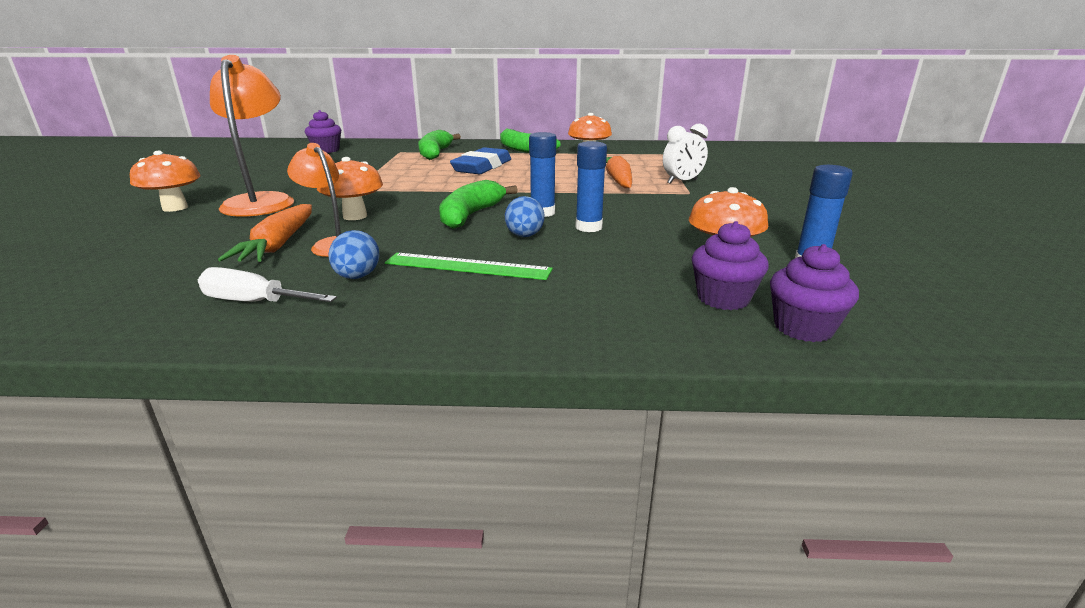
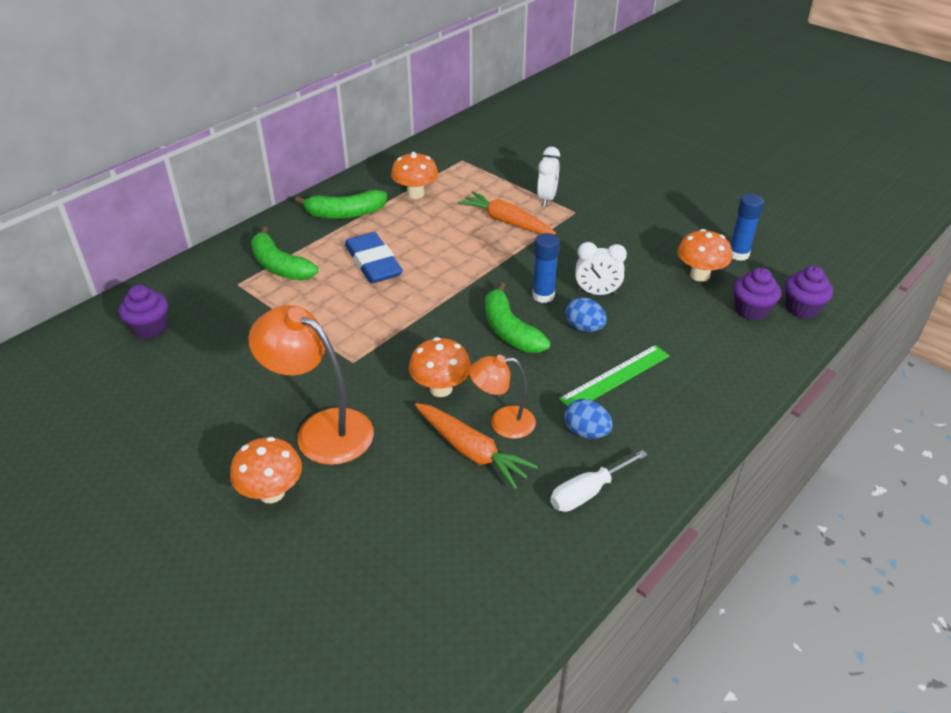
camera: 50 degrees left, 15 degrees up
blue glue stick [575,141,607,232] -> white clock [575,242,627,295]

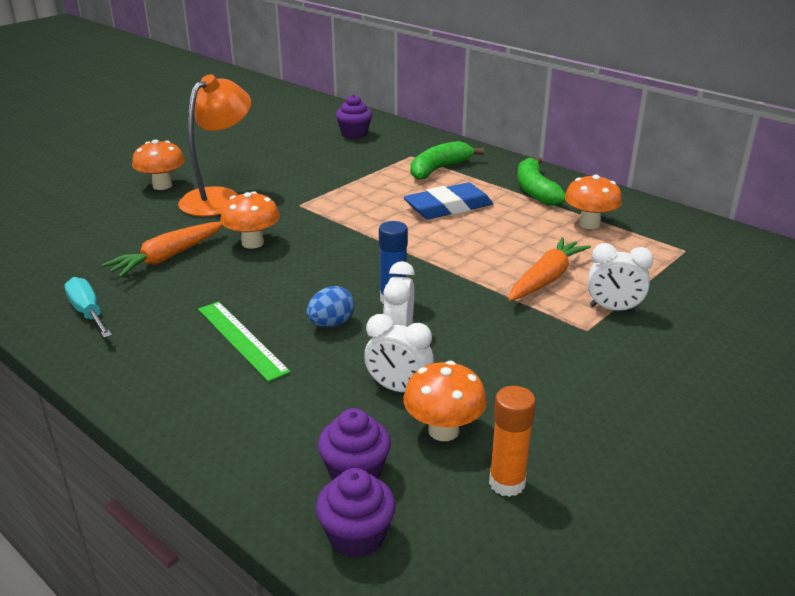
camera: 90 degrees right, 10 degrees down
orange lamp [469,355,536,439] -> none
green banana [485,282,551,353] -> none
white screwdriver [550,450,648,512] -> turquoise screwdriver [65,277,112,338]
blue egg [564,399,613,439] -> none
blue glue stick [730,194,764,261] -> orange glue stick [489,386,536,497]
none -> white clock [364,314,434,392]

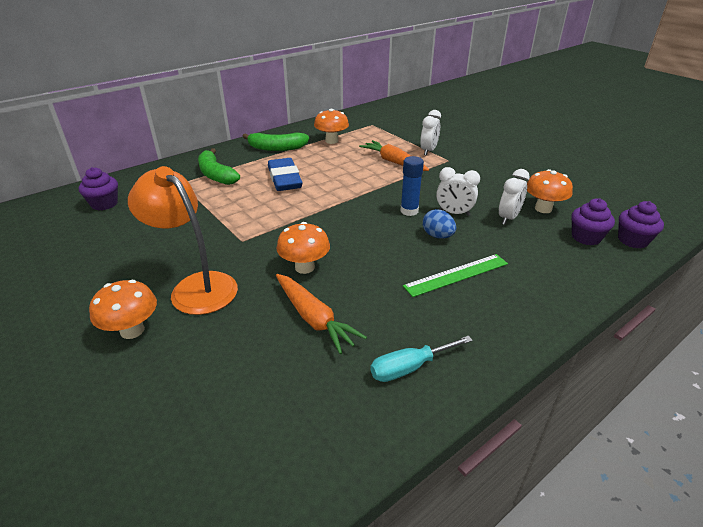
camera: 80 degrees left, 5 degrees up
orange glue stick [489,386,536,497] -> none

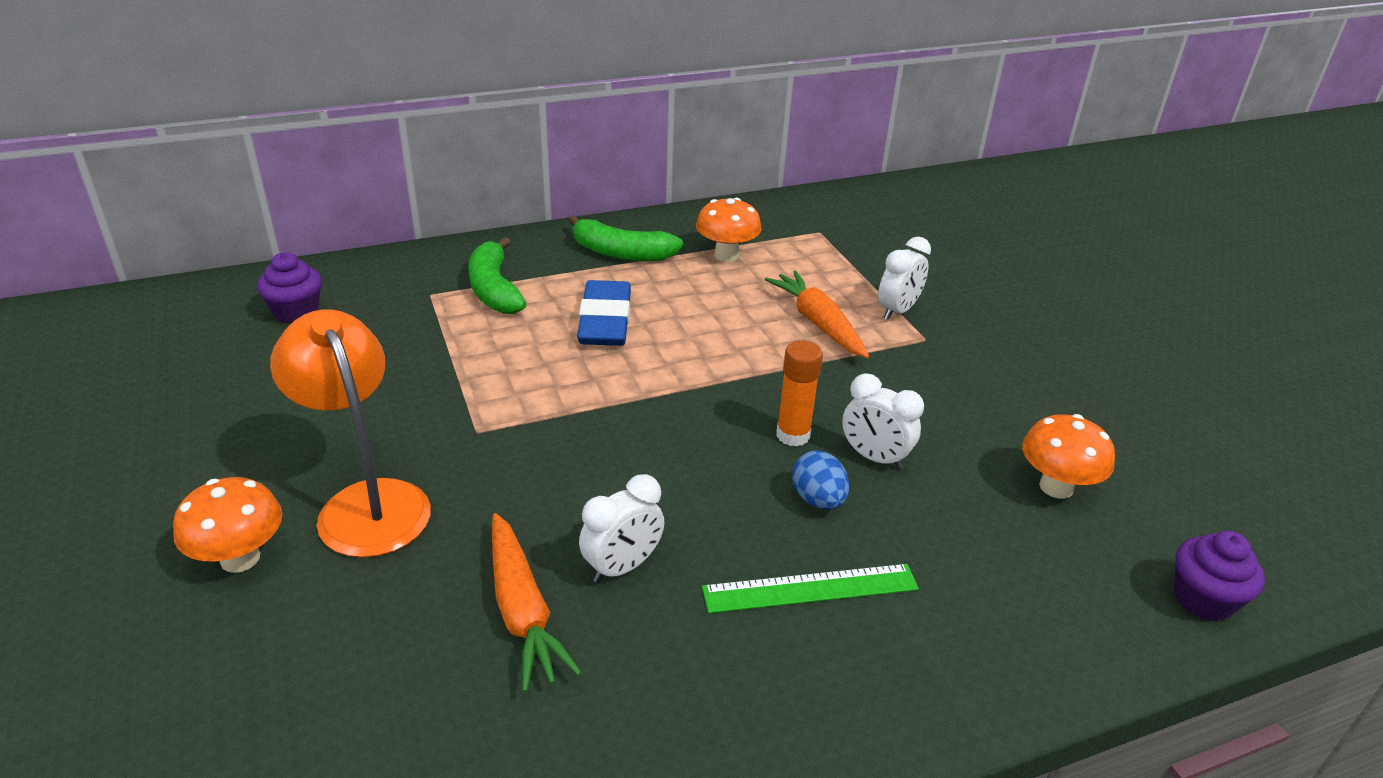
camera: 15 degrees right, 0 degrees up
orange mushroom [276,222,330,274] -> none
turquoise screwdriver [371,336,473,382] -> none
blue glue stick [400,156,424,216] -> orange glue stick [776,340,823,447]
white clock [499,169,530,225] -> white clock moved to [579,474,664,583]
purple cupcake [571,198,615,245] -> none

